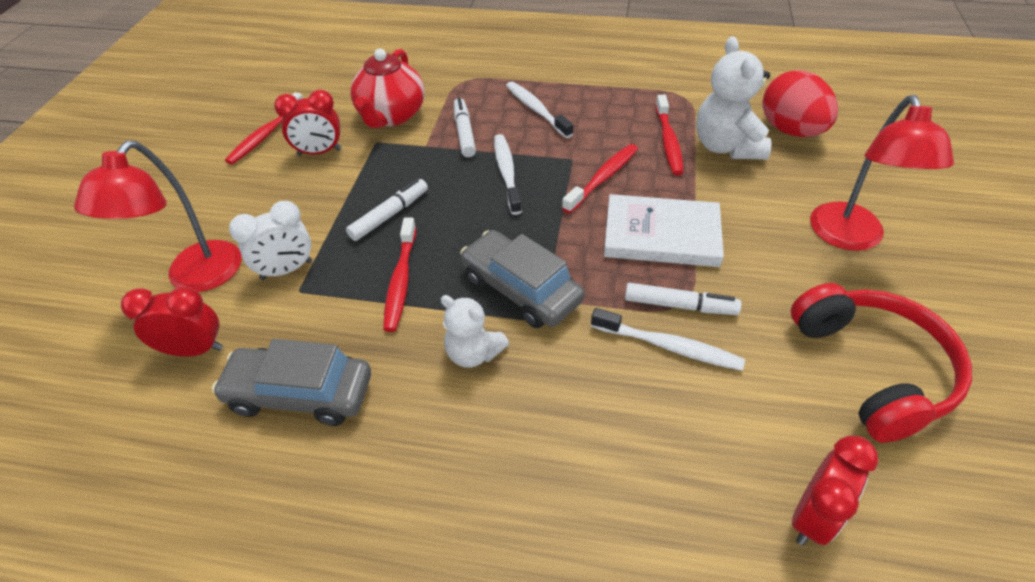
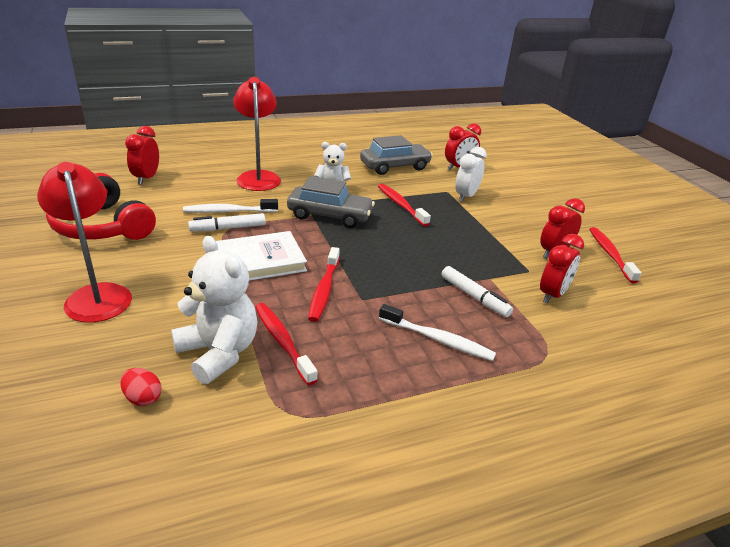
camera: 145 degrees right, 15 degrees down
red lamp [74,140,242,292] -> red lamp moved to [233,77,281,191]
white marker [346,179,428,241] -> none
red teapot [350,49,425,128] -> red clock [540,234,584,303]
white toothbrush [494,134,522,215] -> none
red egg [762,70,838,137] -> red egg [120,368,162,406], size x0.45

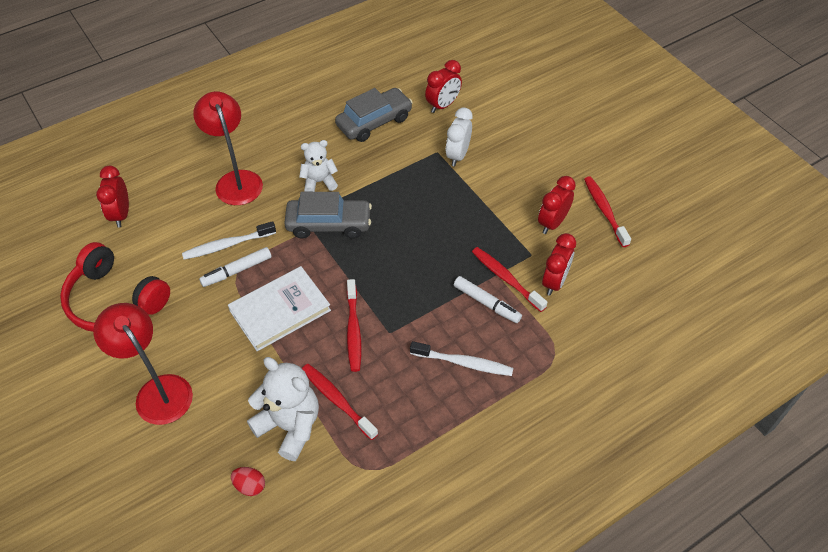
camera: 10 degrees left, 20 degrees up
red toothbrush [378,184,431,226] -> red toothbrush moved to [472,247,547,312]

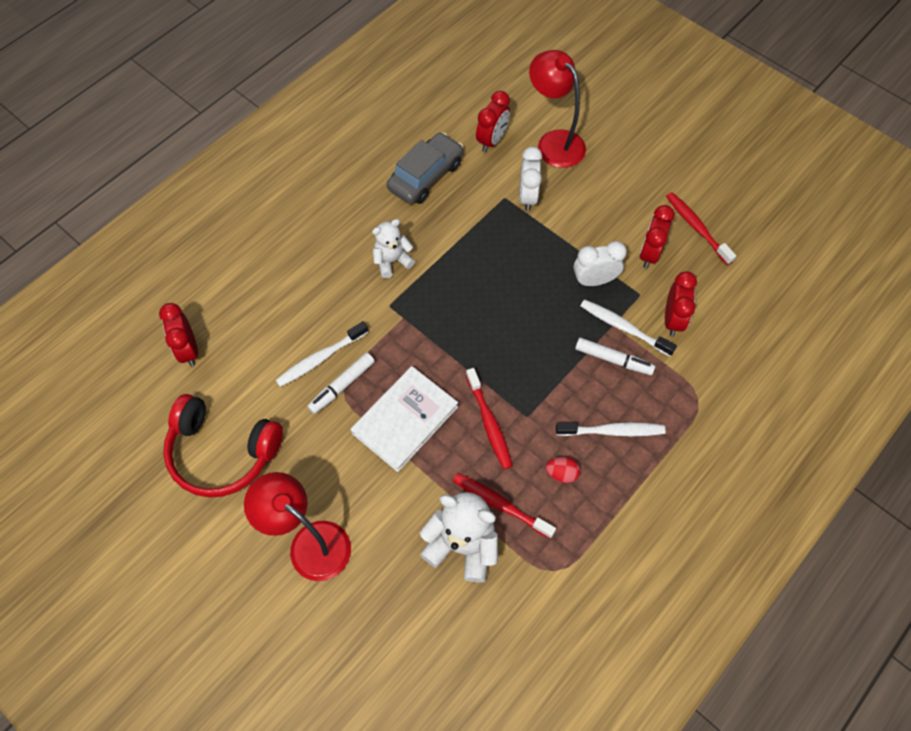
camera: 15 degrees left, 10 degrees up
red lamp [193,91,263,205] -> red lamp moved to [529,50,586,168]
red egg [231,467,265,496] -> red egg moved to [546,457,580,483]
grey car [284,192,372,239] -> none
red toothbrush [472,247,547,312] -> white toothbrush [581,299,677,356]
none -> white clock [574,241,627,286]

